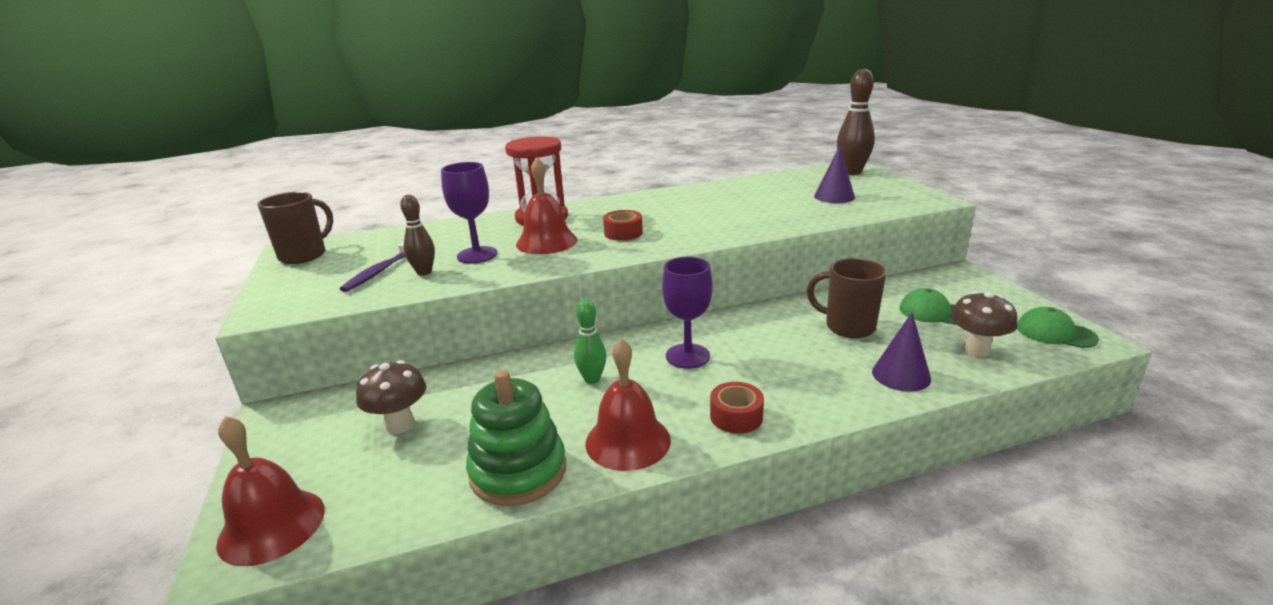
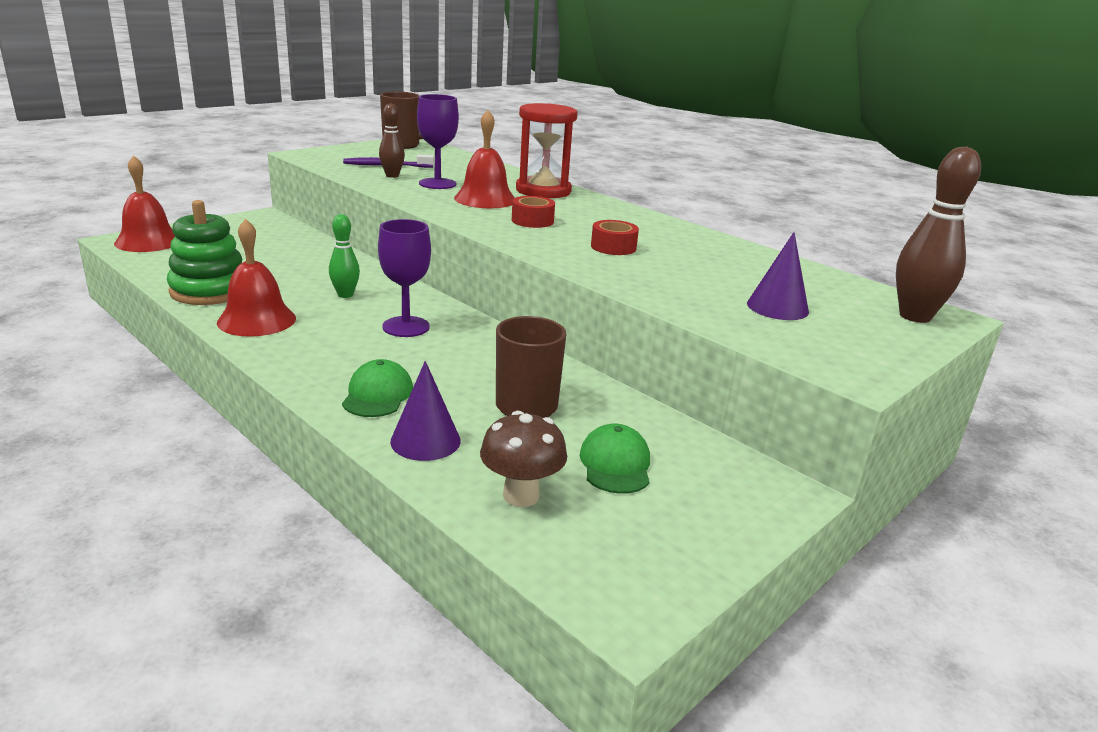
camera: 60 degrees right, 0 degrees up
brown mushroom [356,360,426,434] -> none
red tape [710,382,764,433] -> red tape moved to [591,220,639,255]
green cap [1017,307,1099,348] -> green cap moved to [342,359,413,417]

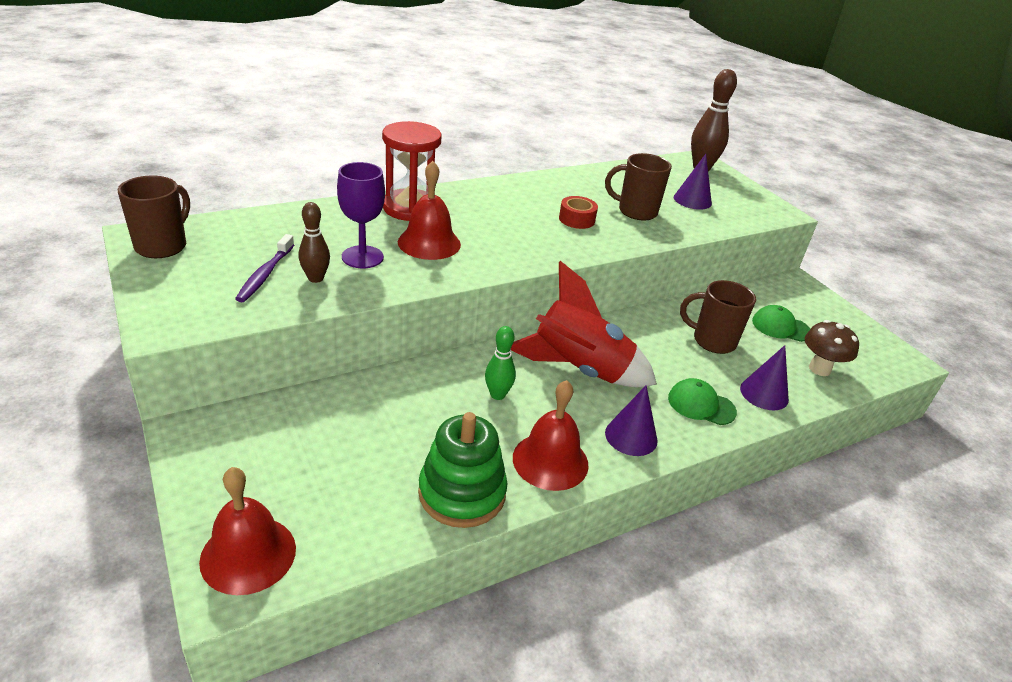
camera: 75 degrees left, 10 degrees up
purple goblet [378,219,431,337] -> red rocket [511,261,657,387]
red tape [512,196,555,228] -> none
none -> brown mug [605,153,672,220]
none -> purple cone [605,385,658,456]

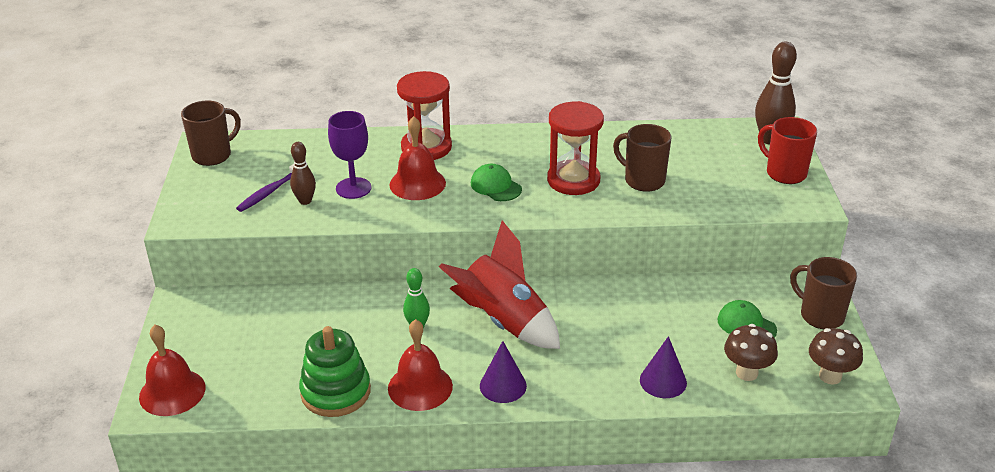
camera: 30 degrees right, 0 degrees up
red tape [559,196,598,229] -> red hourglass [547,101,604,195]
green cap [668,378,737,425] -> green cap moved to [471,164,522,201]
purple cone [674,154,712,210] -> none
brown mug [680,280,756,354] -> brown mug moved to [790,257,857,329]
none -> red mug [758,117,817,184]
none -> brown mushroom [809,328,863,384]

